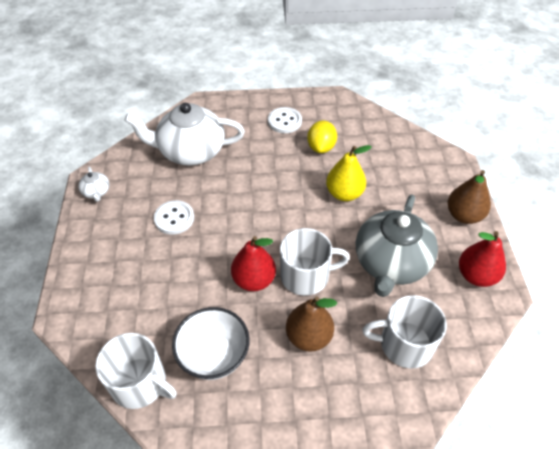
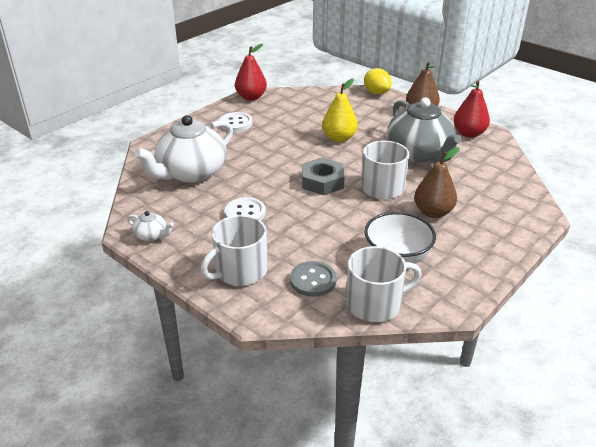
camera: 45 degrees left, 15 degrees down
red pear [231,236,276,291] -> red pear moved to [235,44,267,101]
yellow lemon [307,121,337,153] -> yellow lemon moved to [364,68,391,95]
white mug [362,295,447,368] -> white mug moved to [201,215,268,286]
none -> grey button [290,261,337,297]
none -> grey nut [302,157,345,195]

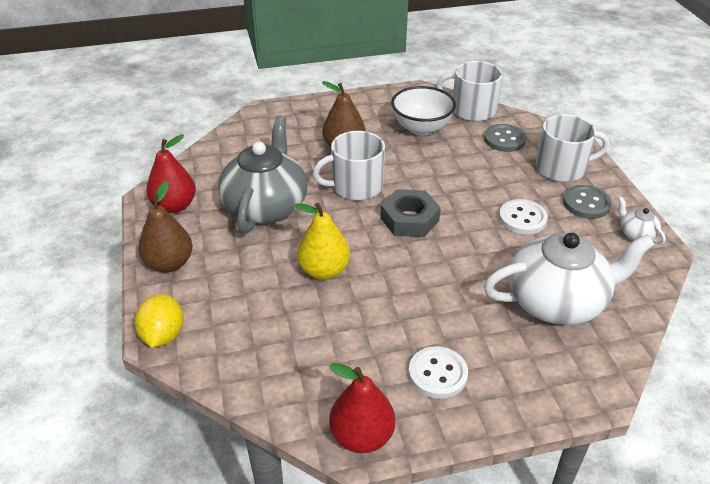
camera: 145 degrees left, 5 degrees up
none -> grey button [563,185,612,219]

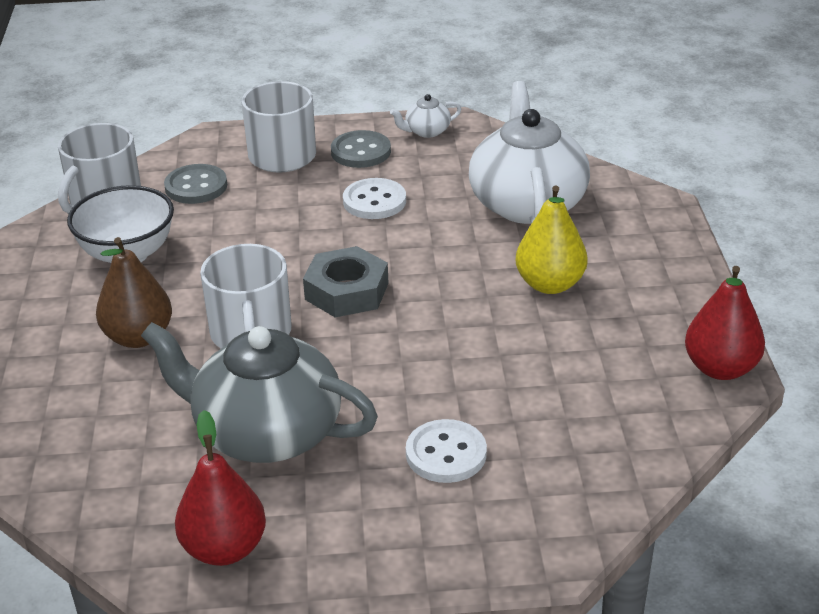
camera: 80 degrees left, 5 degrees down
yellow lemon [135,294,183,348] -> none
brown pear [138,181,193,273] -> none
yellow pear [295,203,350,280] -> yellow pear moved to [516,185,588,294]
white button [408,346,468,399] -> white button moved to [406,419,487,483]

